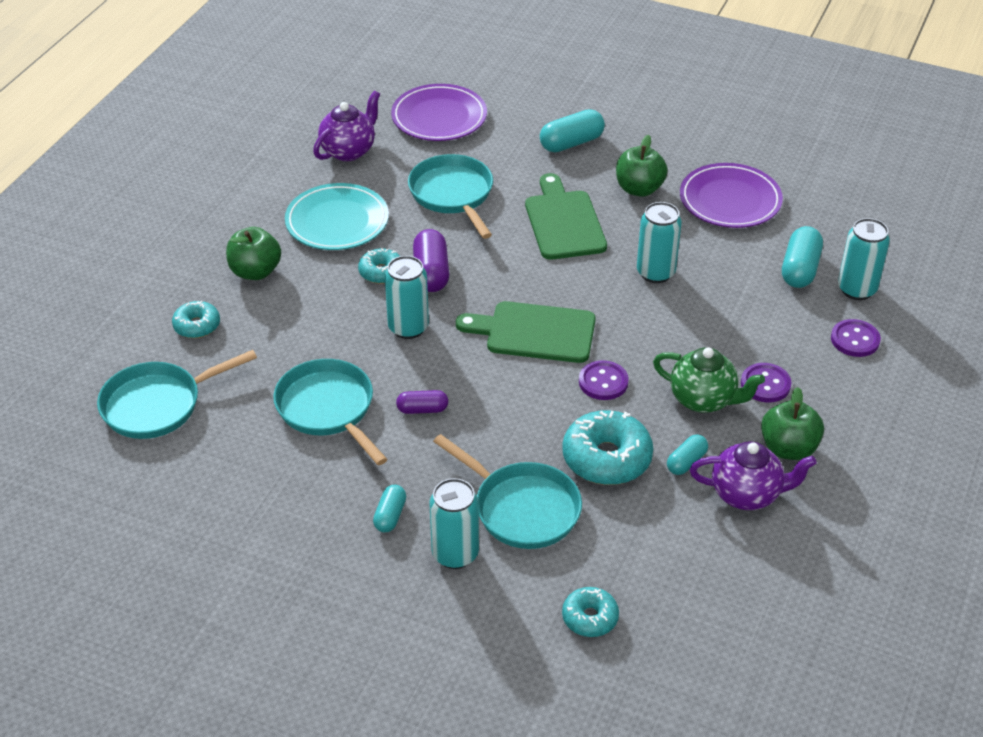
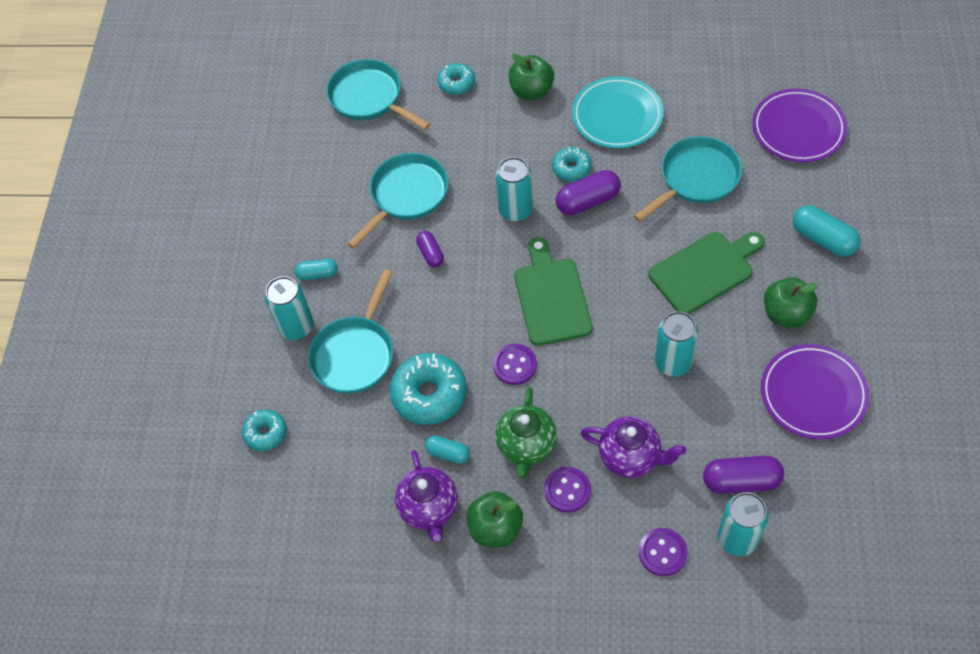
camera: 75 degrees right, 15 degrees up
purple teapot [313,90,380,161] -> purple teapot moved to [581,417,686,478]
turquoise capsule [782,226,823,288] -> purple capsule [703,456,784,494]

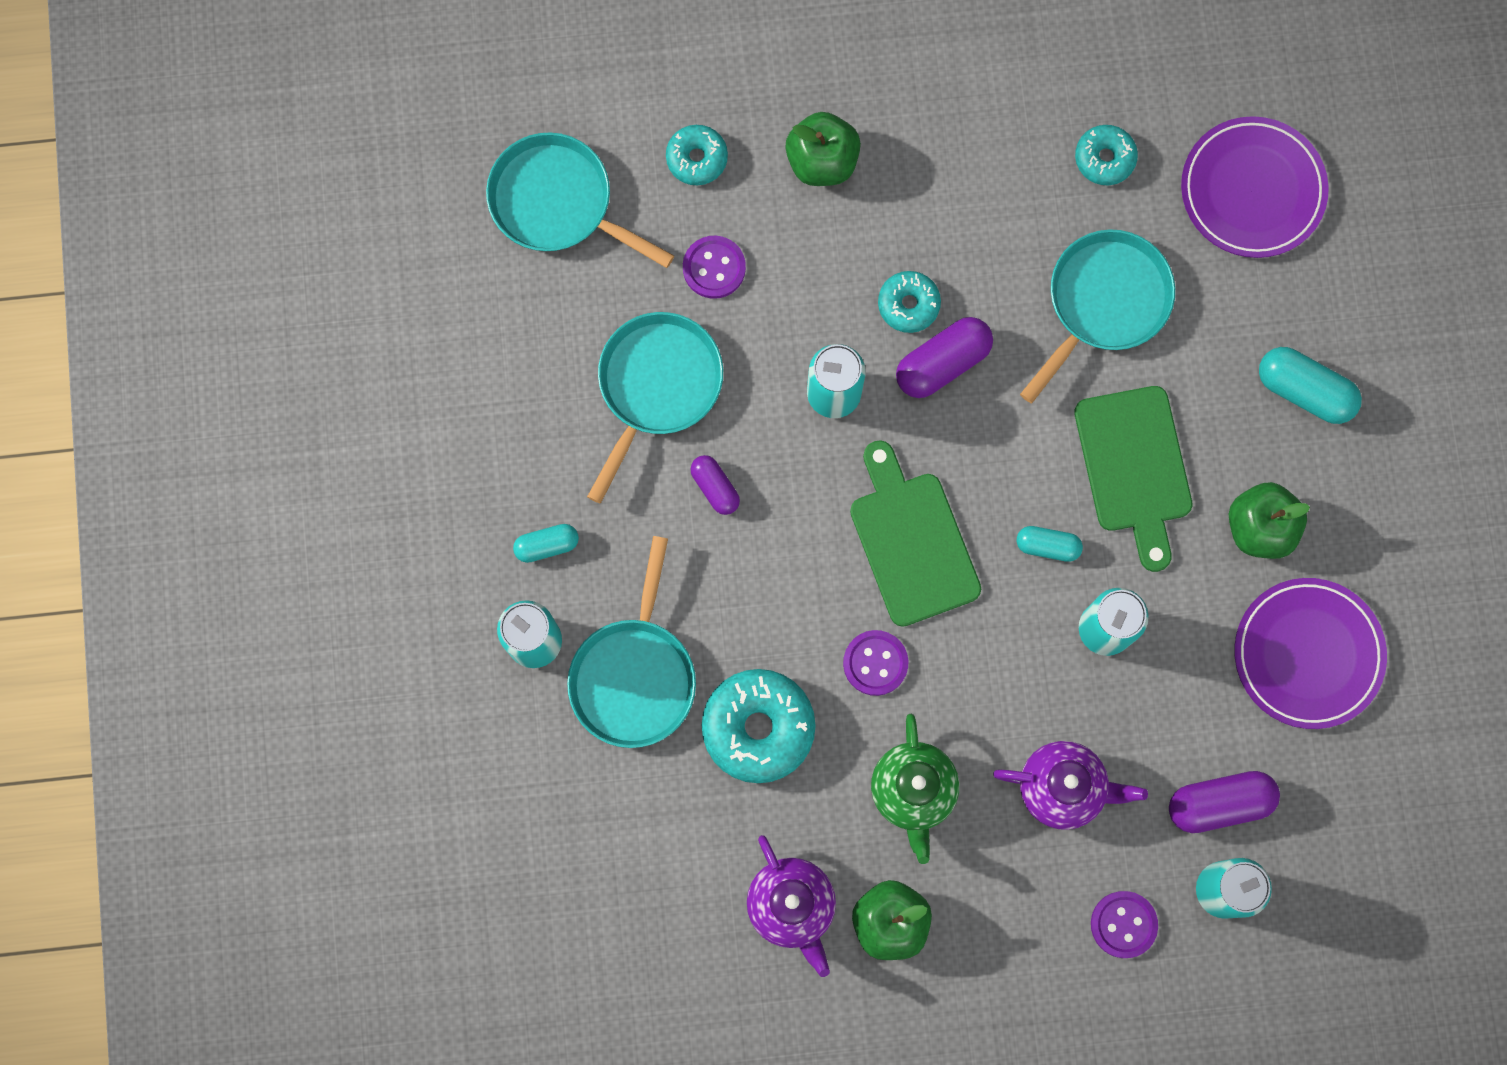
camera: 15 degrees left, 20 degrees up
turquoise donut [242,409,287,451] -> turquoise donut moved to [1075,125,1138,185]
turquoise capsule [425,436,470,464] -> turquoise capsule moved to [1017,526,1083,562]
purple button [544,467,591,513] -> purple button moved to [683,236,746,299]
turquoise plate [572,76,664,148] -> none
green cutting board [648,232,765,314] -> green cutting board turned 120 degrees clockwise [1074,386,1192,572]

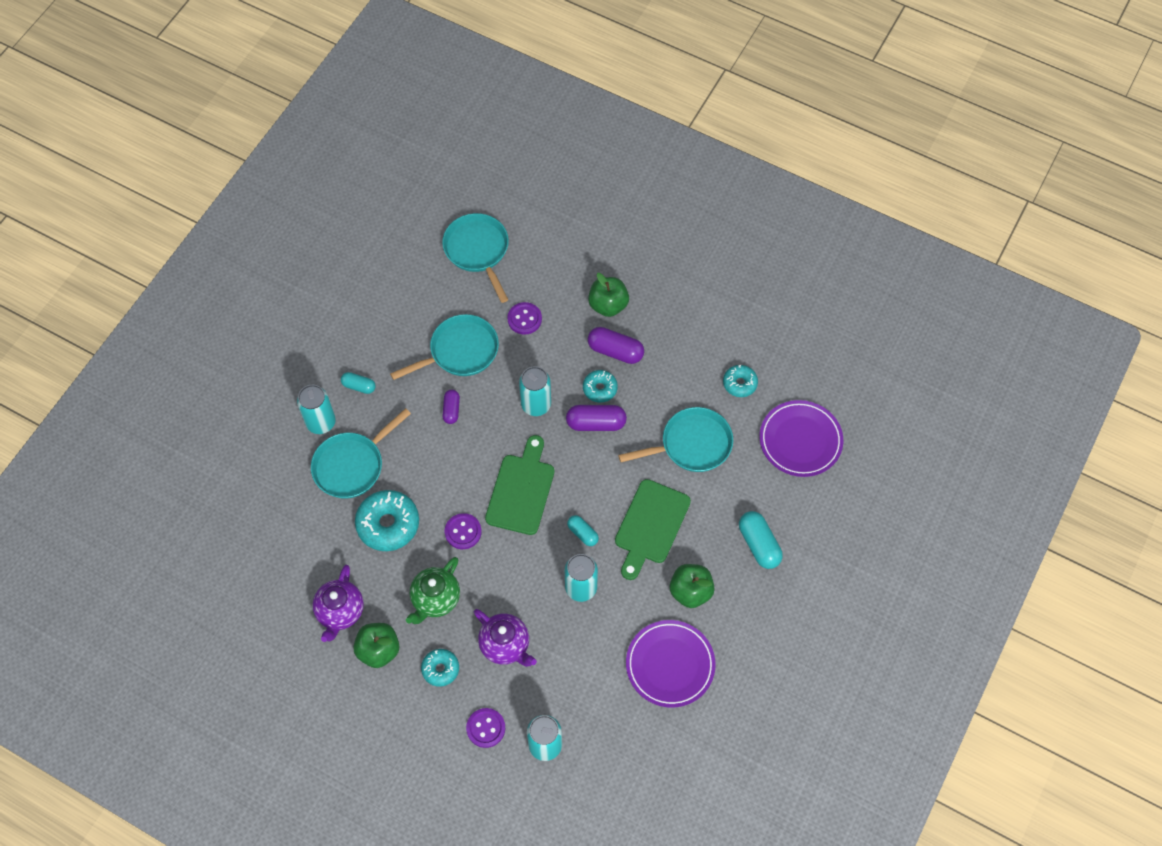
camera: 35 degrees right, 15 degrees down
turquoise donut [666,125,728,185] -> turquoise donut moved to [421,649,459,687]
purple capsule [1169,771,1280,833] -> purple capsule moved to [588,327,644,364]

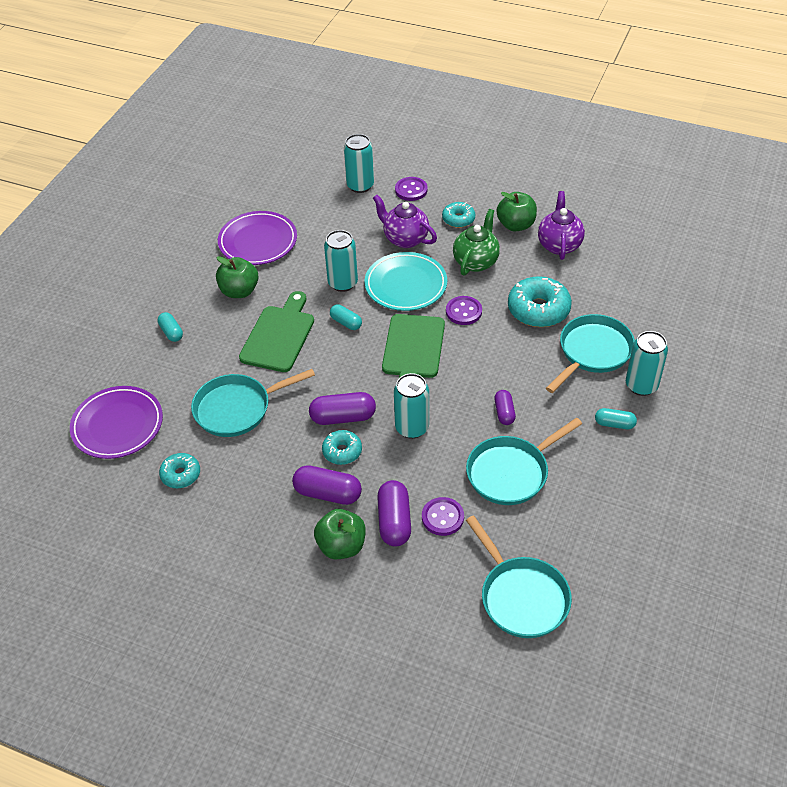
camera: 175 degrees right, 15 degrees down
turquoise capsule [739,511,783,569] -> turquoise capsule [158,312,183,342], size x0.61
none -> turquoise plate [364,252,447,311]
none -> purple capsule [377,480,411,546]

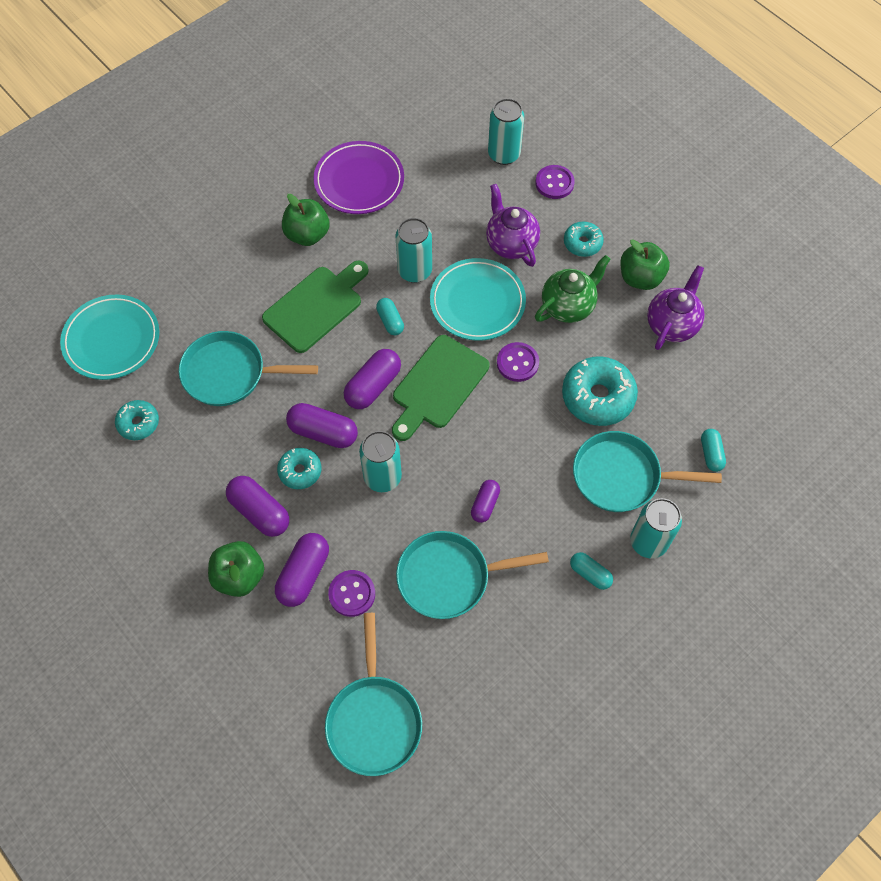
camera: 25 degrees right, 15 degrees up
purple plate [70,386,163,459] -> turquoise plate [60,295,159,380]
turquoise capsule [158,312,183,342] -> turquoise capsule moved to [701,429,726,472]
turquoise pan [546,314,635,393] -> turquoise pan turned 150 degrees counterclockwise [573,431,722,512]
none -> purple capsule [344,349,401,409]

